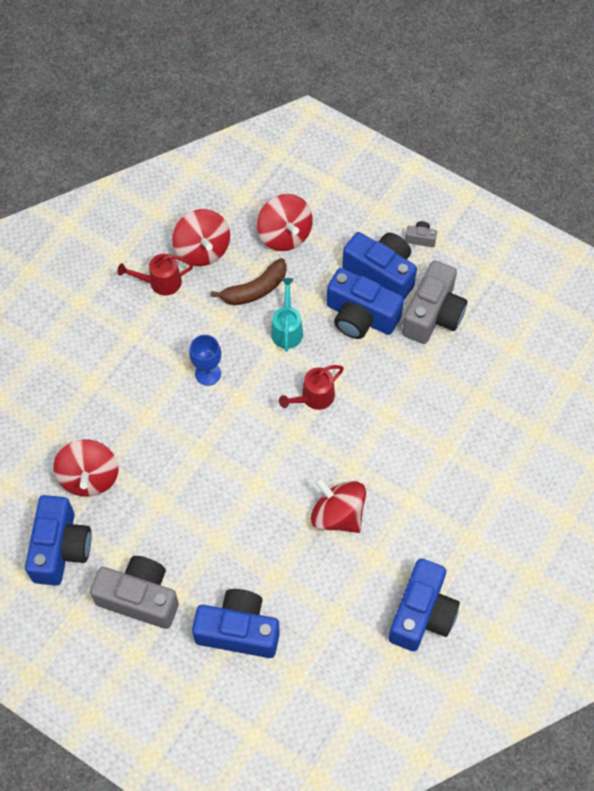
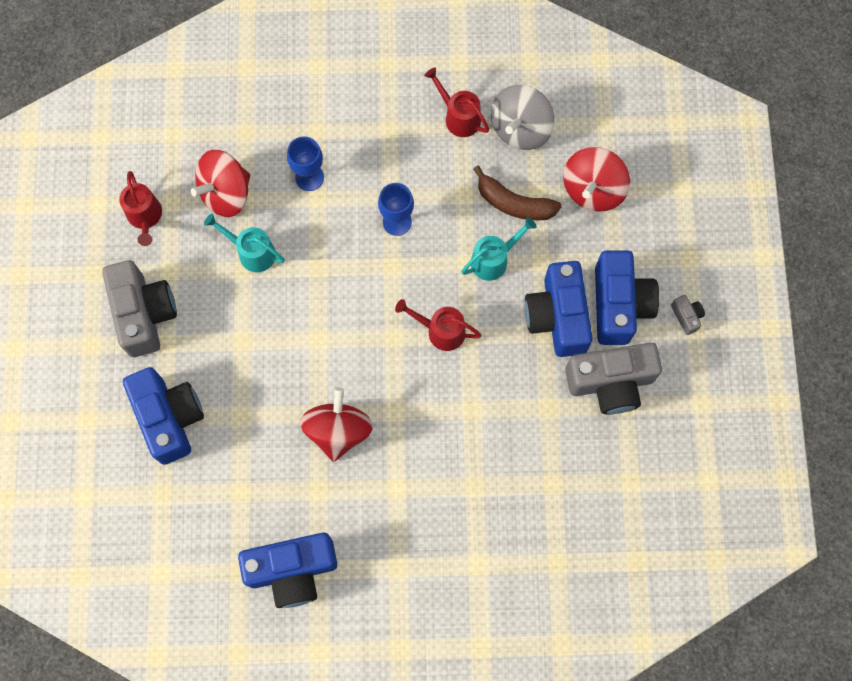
camera: 55 degrees right, 10 degrees up
blue camera [25,495,92,586] -> red watering can [119,171,162,246]
red spinning top [172,209,230,266] -> grey spinning top [491,85,555,150]
none -> turquoise watering can [204,213,285,272]
none -> blue goblet [287,136,324,191]

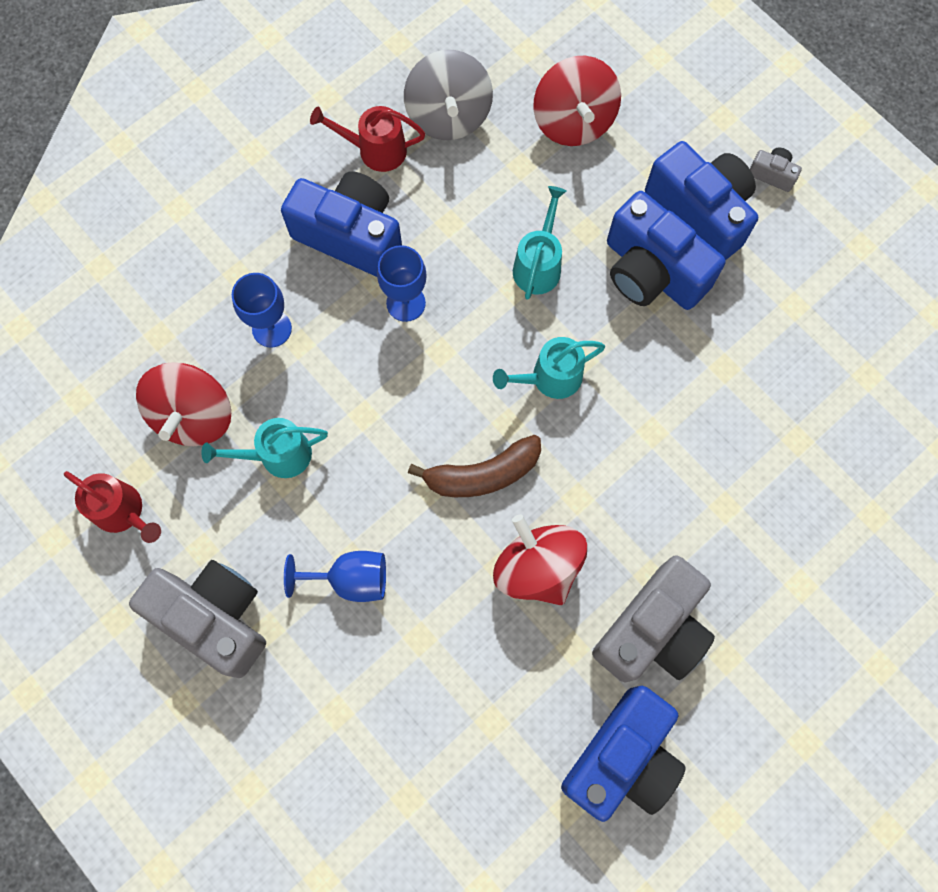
camera: 40 degrees left, 0 degrees up
blue camera [123,367,204,465] -> blue camera moved to [281,171,402,277]
red watering can [395,299,481,351] -> turquoise watering can [493,337,605,399]
brown banana [473,166,562,221] -> brown banana moved to [408,435,541,497]
grey camera [565,343,662,415] -> grey camera moved to [592,555,715,682]
none -> blue goblet [284,551,386,602]

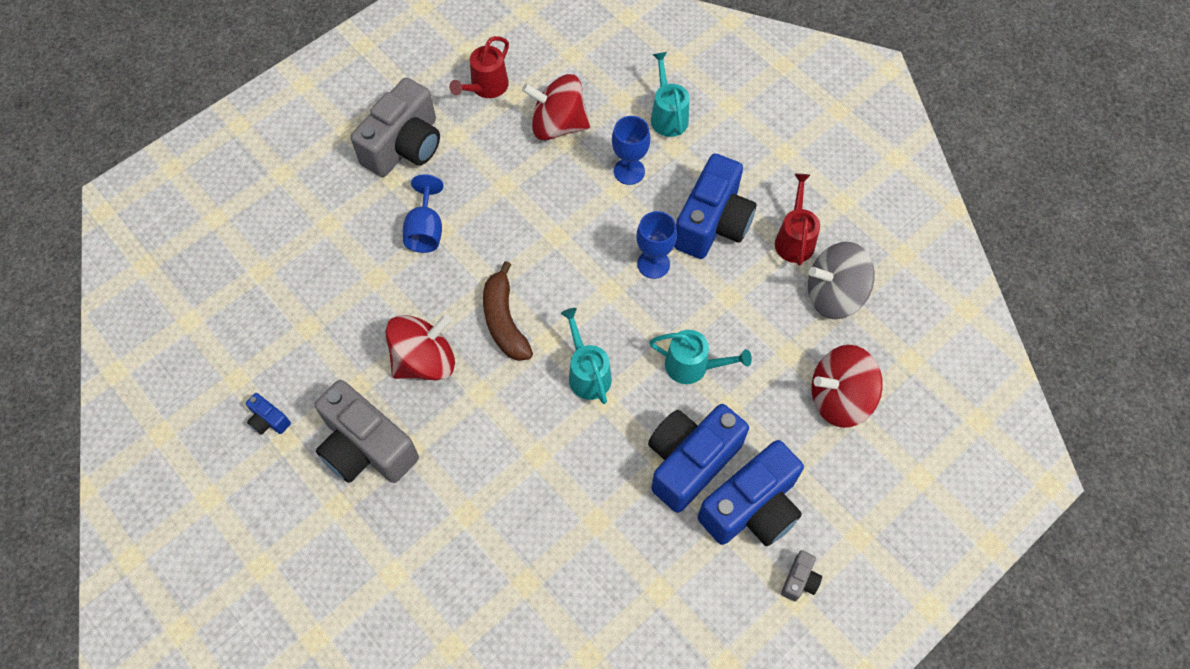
camera: 90 degrees right, 10 degrees down
turquoise watering can [201,418,328,478] -> turquoise watering can moved to [651,52,689,137]
blue camera [561,686,686,822] -> blue camera [246,393,291,435], size x0.42

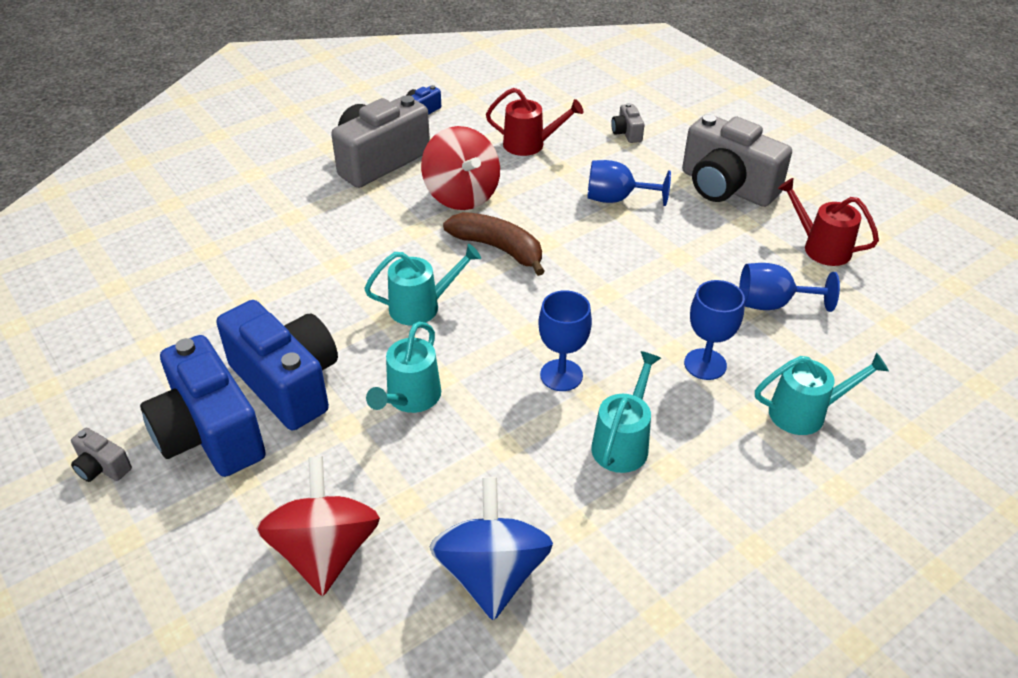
camera: 95 degrees right, 20 degrees down
brown banana [483,261,533,361] -> brown banana turned 45 degrees clockwise [443,212,545,276]
red spinning top [522,74,590,140] -> blue goblet [739,263,840,312]
blue camera [674,153,756,259] -> turquoise watering can [591,351,661,473]
red watering can [775,174,820,265] -> red watering can moved to [486,88,583,156]
grey spinning top [808,242,875,319] -> blue spinning top [430,477,553,620]
none -> grey camera [611,103,645,143]

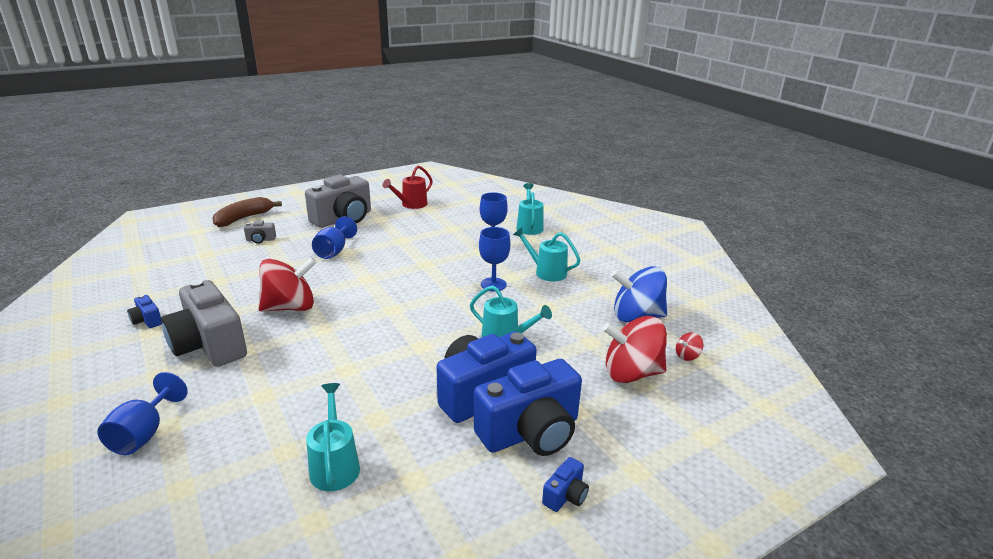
camera: 85 degrees left, 15 degrees down
grey camera [71,428,132,482] -> blue camera [542,457,589,512]
turquoise watering can [364,244,481,325] -> turquoise watering can moved to [306,383,360,491]
brown banana [443,212,545,276] -> brown banana moved to [212,197,282,227]
red watering can [486,88,583,156] -> none
blue goblet [739,263,840,312] -> blue goblet moved to [97,372,188,455]
none -> red spinning top [676,333,703,361]

